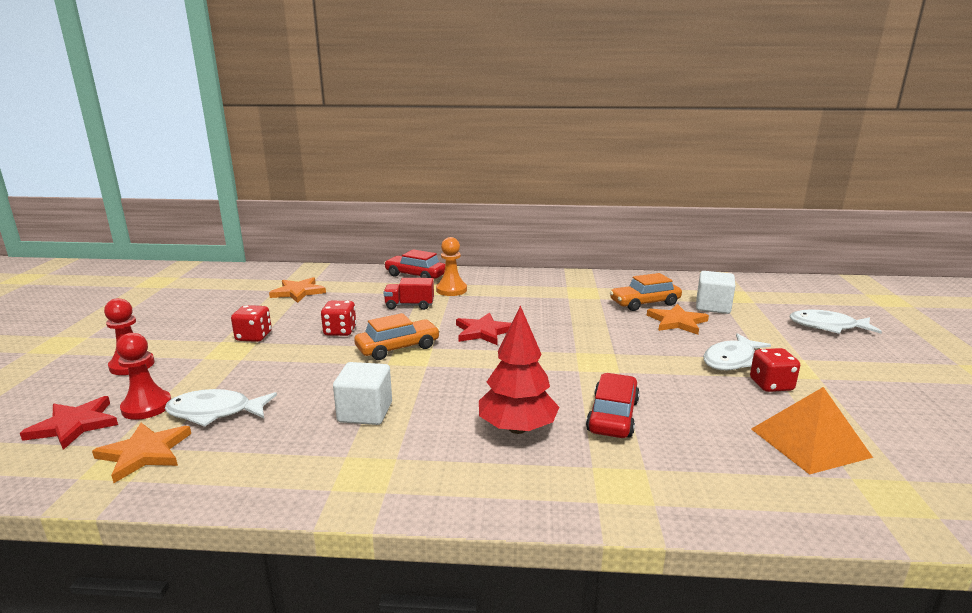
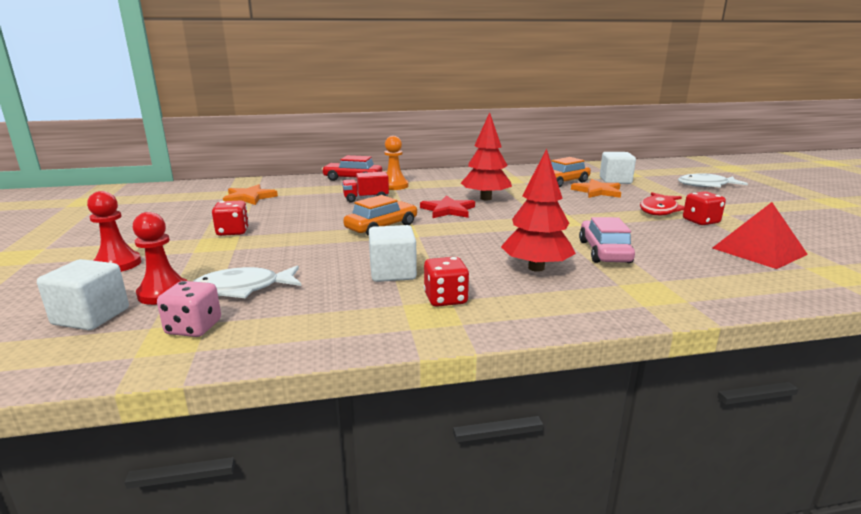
camera: 15 degrees left, 0 degrees up
red star [20,396,118,450] -> white cube [37,259,129,330]
orange star [92,423,191,483] -> pink dice [157,281,221,337]
red dice [321,301,356,336] -> red dice moved to [424,257,469,307]
red car [586,373,640,438] -> pink car [579,217,635,263]
white fish [703,333,771,370] -> red fish [640,192,684,216]
orange pyramid [751,387,873,475] -> red pyramid [712,202,808,269]
none -> red tree [461,112,512,200]

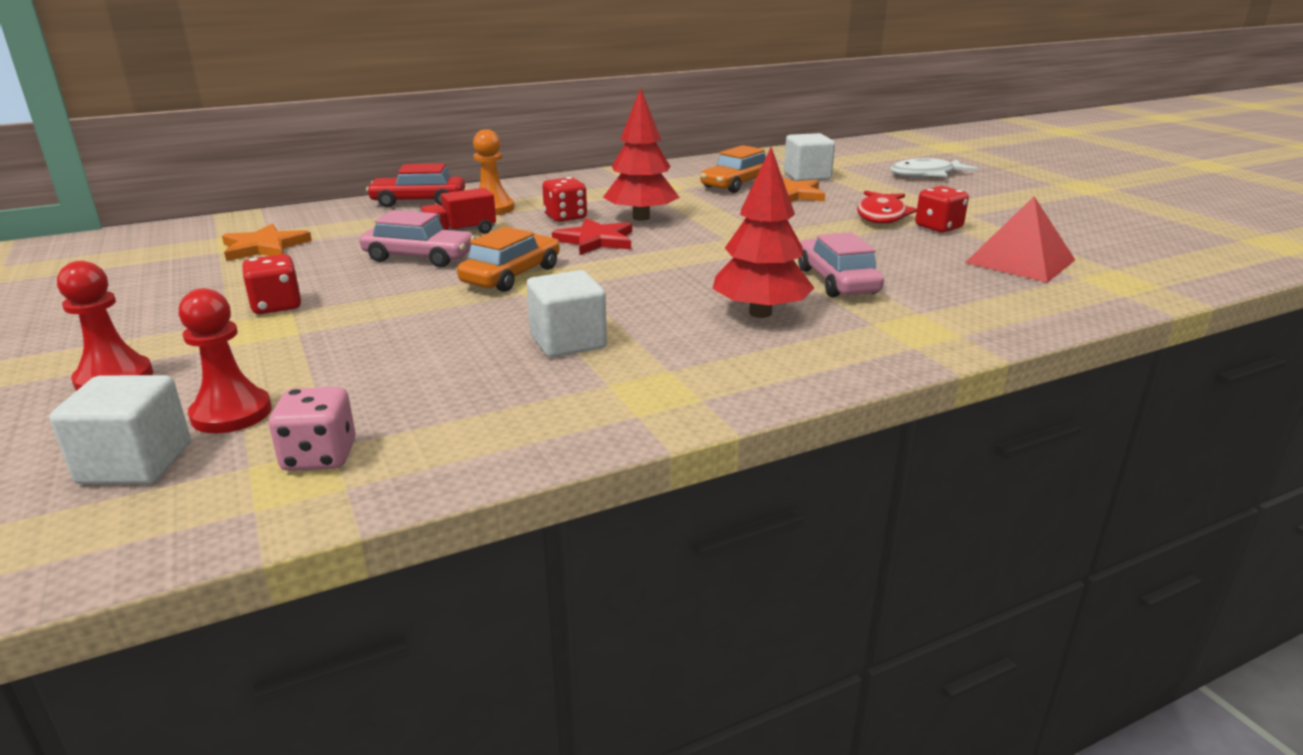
camera: 15 degrees left, 5 degrees up
white fish [193,265,302,298] -> none
red dice [424,257,469,307] -> red dice moved to [542,177,587,222]
none -> pink car [360,210,476,268]

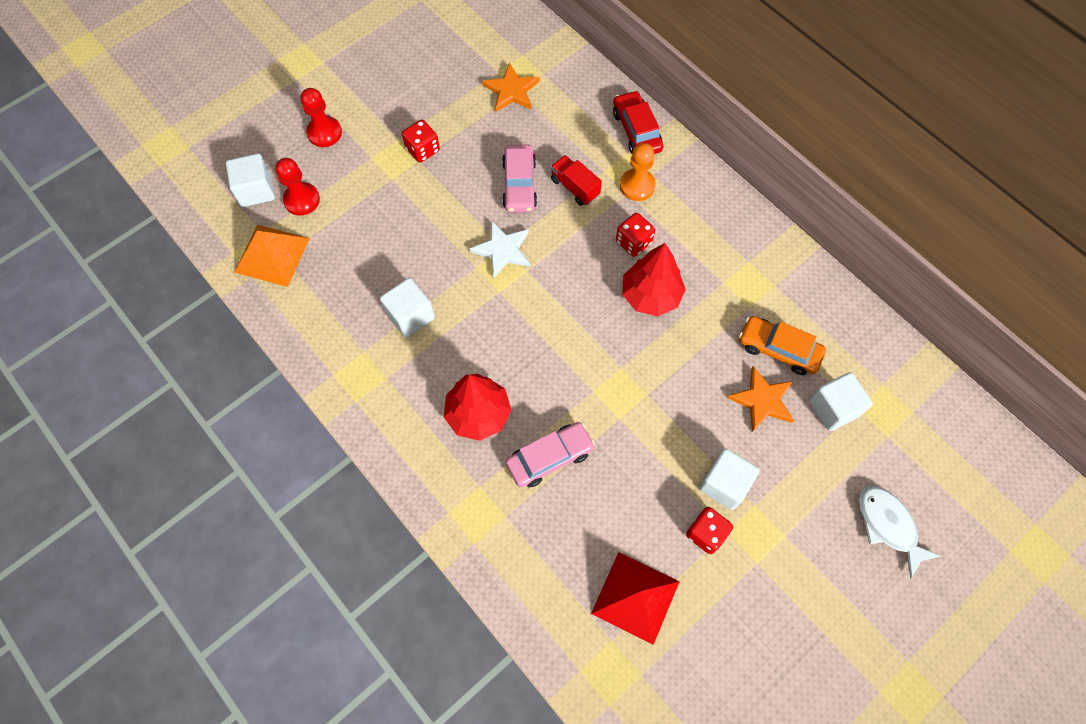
camera: 75 degrees right, 40 degrees up
pink dice [269,387,356,471] -> orange pyramid [234,225,310,287]
orange car [457,227,560,292] -> white star [469,220,530,279]
red star [552,218,632,255] -> none
red fish [857,191,917,224] -> white cube [699,448,760,510]

